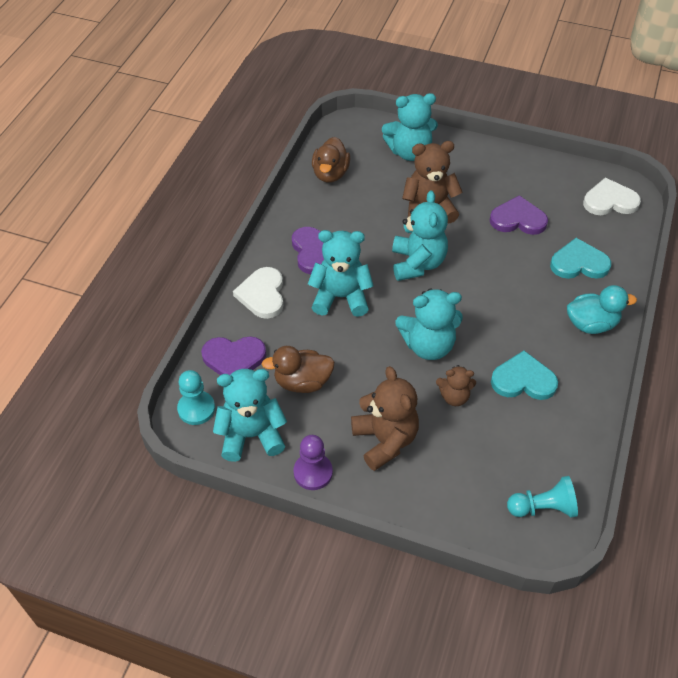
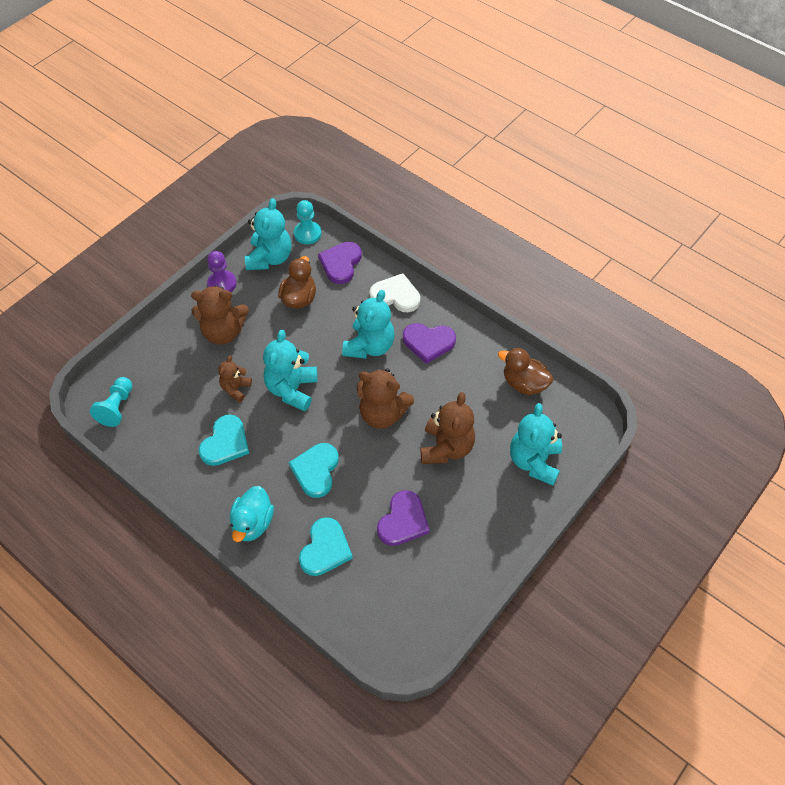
camera: 110 degrees right, 5 degrees up
turquoise teddy bear [392,190,448,281] -> brown teddy bear [357,369,414,429]
white heart [583,178,641,215] -> none
none -> turquoise heart [289,443,339,498]

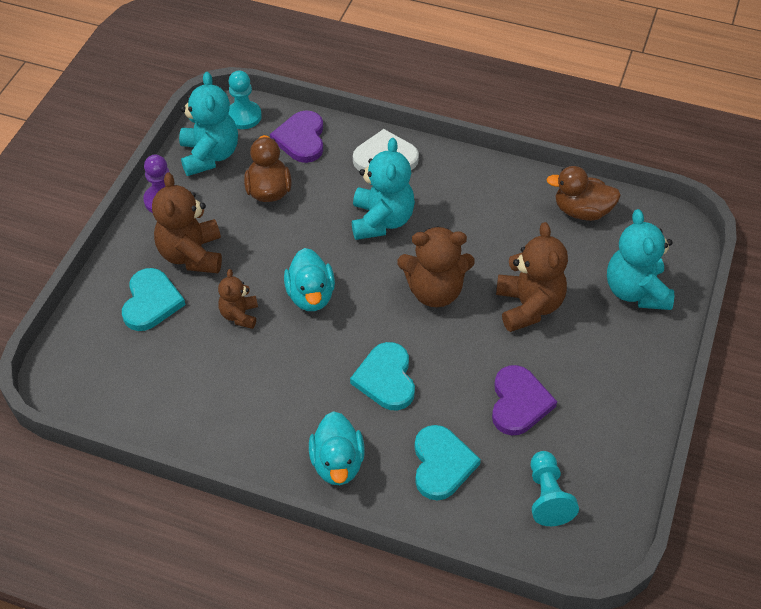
camera: 20 degrees left, 5 degrees down
turquoise pawn [90,377,132,427] -> turquoise pawn moved to [530,451,579,526]
brown teddy bear [191,285,249,345] -> brown teddy bear turned 105 degrees clockwise [152,173,222,273]
turquoise heart [199,415,249,466] -> turquoise heart moved to [122,268,186,331]
turquoise teddy bear [263,330,318,411] -> turquoise duck [284,248,335,311]
purple heart [403,323,456,364] -> none

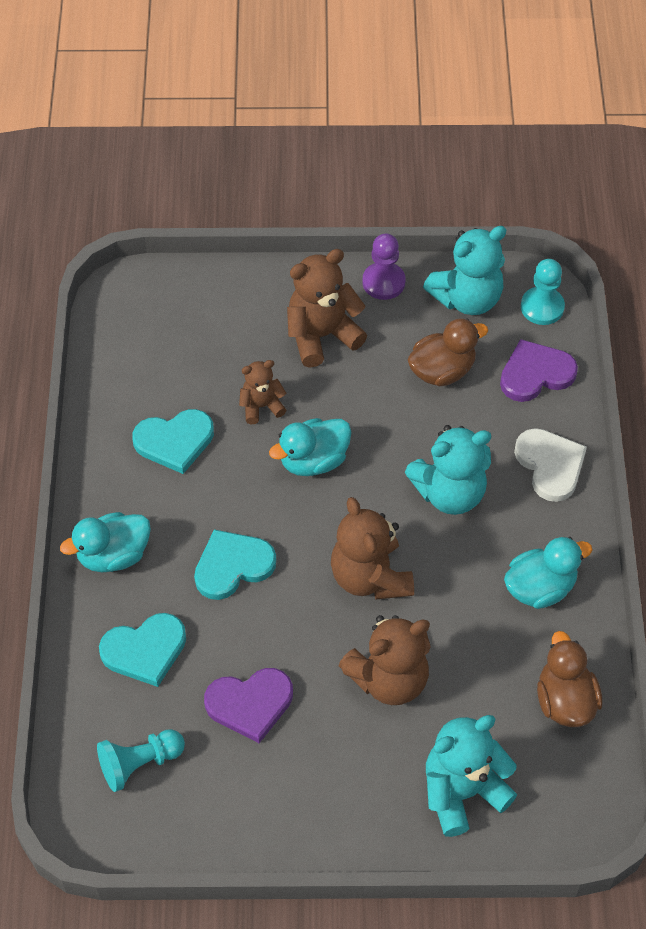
camera: 70 degrees right, 5 degrees up
turquoise heart [122,268,186,331] -> turquoise heart moved to [132,409,214,474]
none -> turquoise duck [504,537,592,609]

